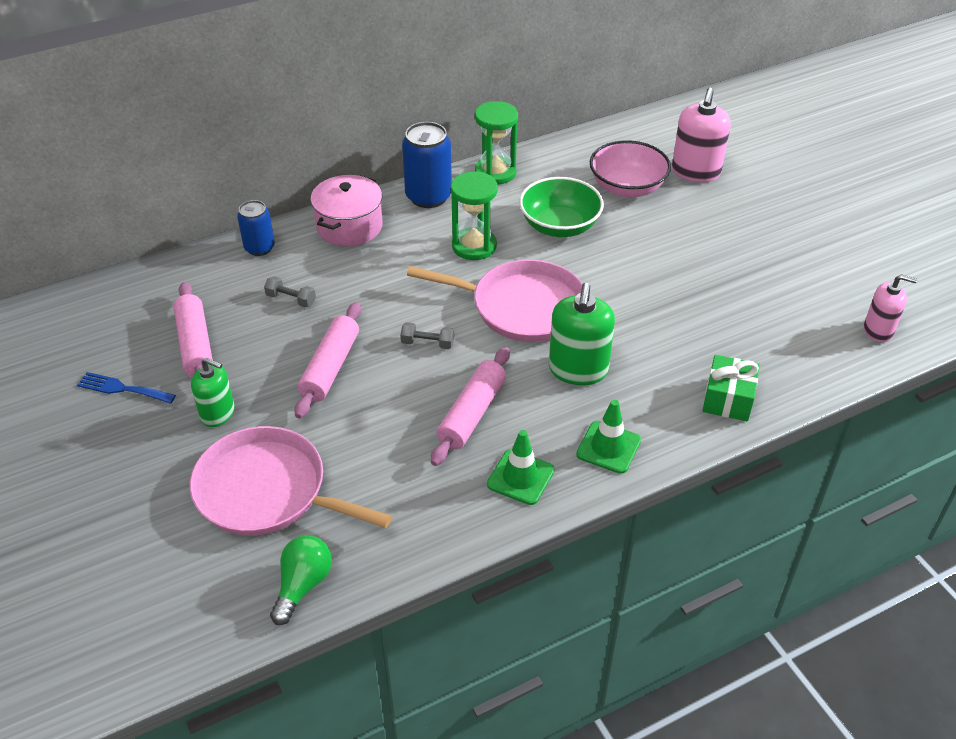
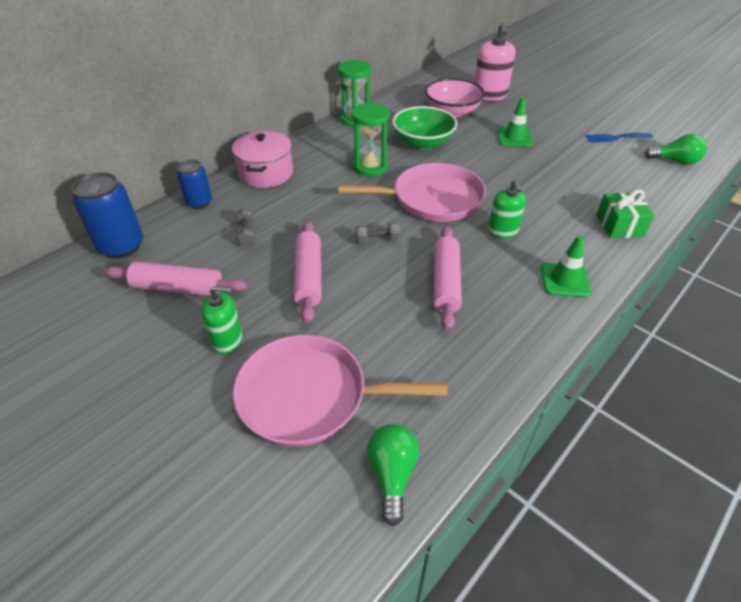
camera: 20 degrees left, 0 degrees up
blue fork [77,372,176,404] -> blue fork moved to [585,133,653,142]
pink rolling pin [173,282,213,377] -> pink rolling pin turned 45 degrees counterclockwise [104,262,247,296]
grey dumbbell [264,276,316,307] -> grey dumbbell turned 75 degrees clockwise [235,208,255,246]
blue can [402,122,452,208] -> blue can moved to [72,172,143,259]
green traffic cone [487,430,555,505] -> green traffic cone moved to [498,97,533,147]
green soap dispenser [549,283,615,385] -> green soap dispenser [488,180,526,239], size x0.65
pink soap dispenser [864,274,917,342] -> green light bulb [644,134,707,165]

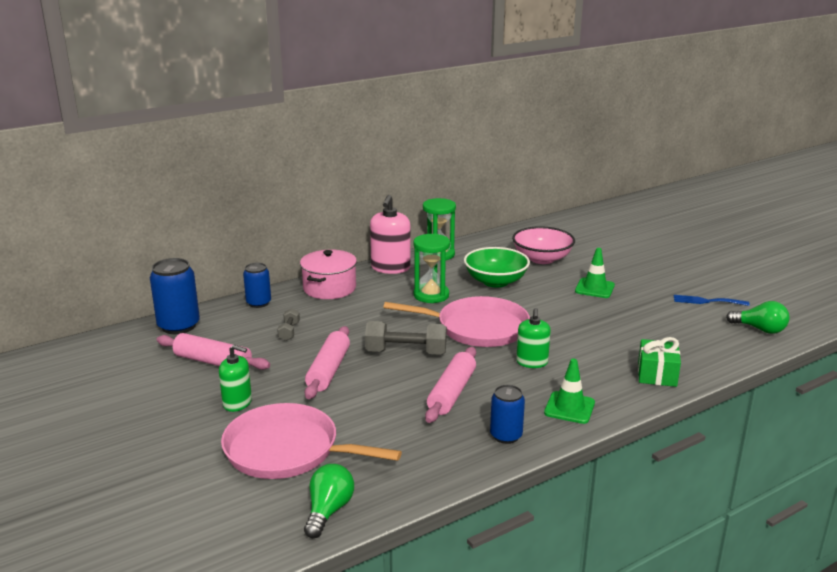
camera: 15 degrees right, 20 degrees down
grey dumbbell [355,222,401,244] -> grey dumbbell [365,321,447,355], size x1.89
pink soap dispenser [474,23,516,101] -> pink soap dispenser moved to [370,195,411,274]
none -> blue can [490,385,525,444]

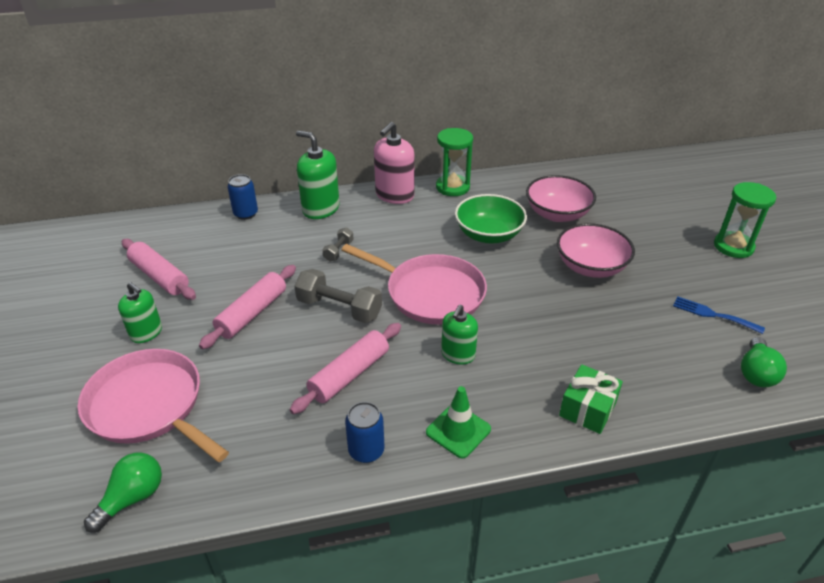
camera: 20 degrees right, 15 degrees up
blue can [150,258,200,334] -> none
grey dumbbell [277,308,300,341] -> grey dumbbell moved to [322,227,354,262]
pink pot [300,249,357,299] -> green soap dispenser [296,131,340,219]
green hourglass [413,234,450,303] -> green hourglass moved to [714,182,776,258]
green traffic cone [575,248,615,298] -> pink bowl [557,223,635,278]
green light bulb [726,301,789,334] -> green light bulb turned 60 degrees clockwise [741,337,787,387]

